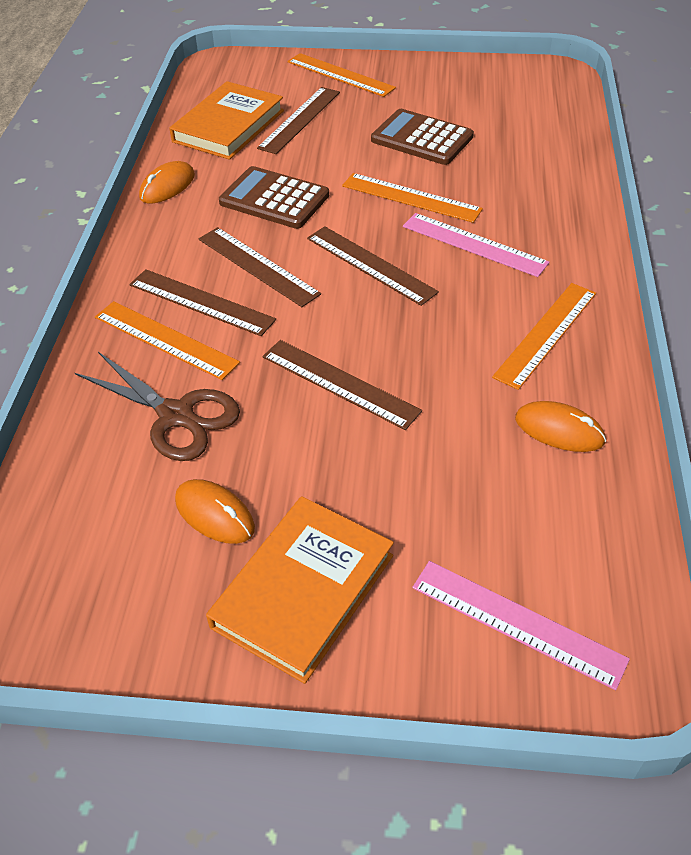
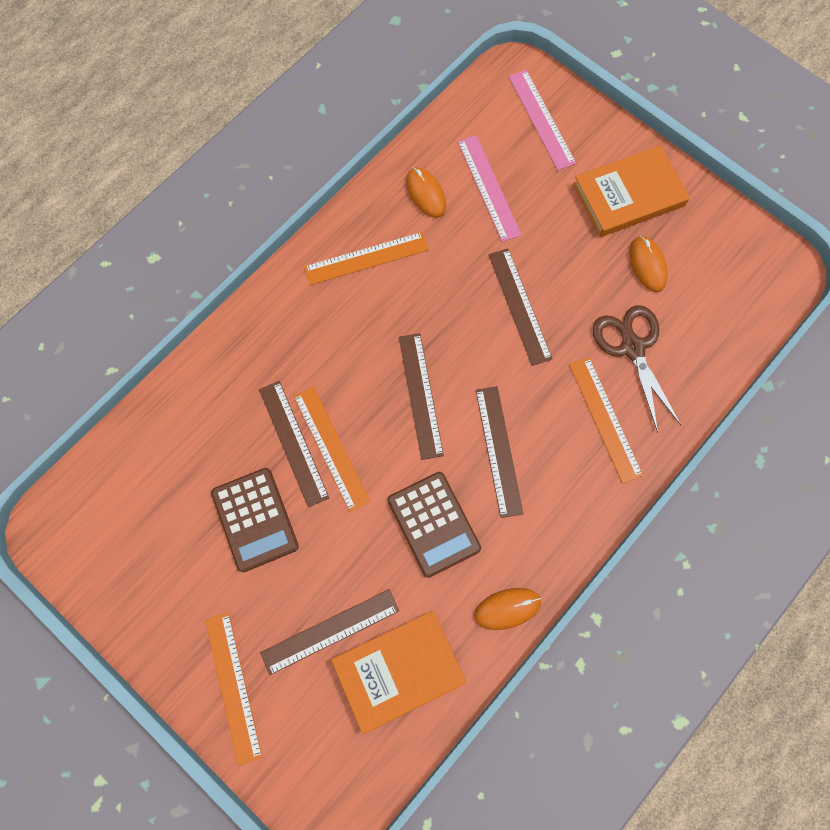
camera: 145 degrees left, 25 degrees up
brown ruler [129,269,276,336] -> brown ruler moved to [259,381,329,507]
pink ruler [403,213,550,277] -> pink ruler moved to [458,135,522,242]

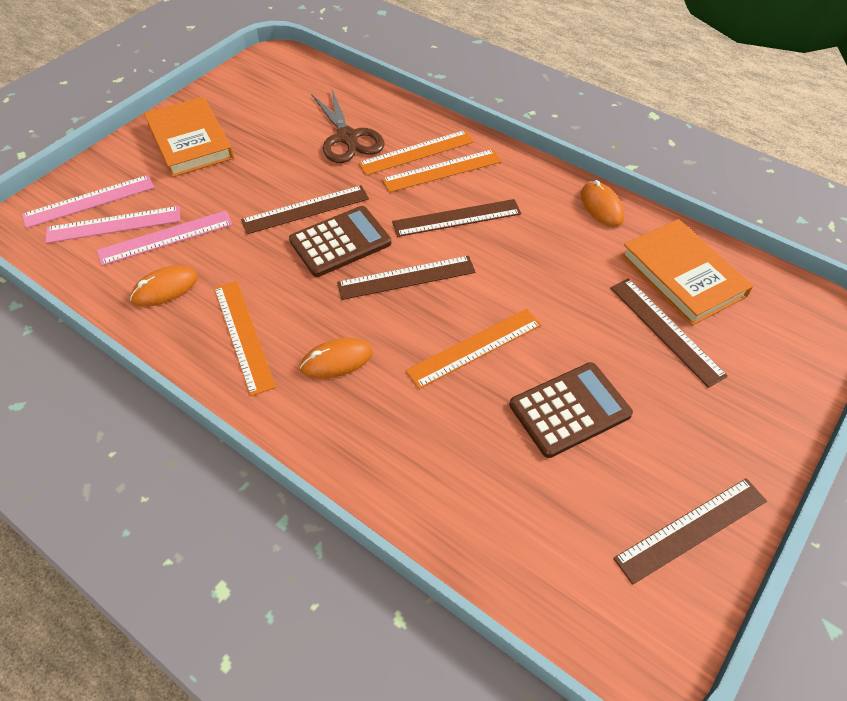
camera: 95 degrees left, 20 degrees down
orange ruler [205,612,262,766] -> orange ruler moved to [382,149,502,192]
brown ruler [259,381,329,507] -> brown ruler moved to [613,478,767,585]
brown calculator [388,472,481,578] -> brown calculator moved to [289,206,391,277]
brown scissors [593,305,681,433] -> brown scissors turned 90 degrees counterclockwise [311,90,384,163]
orange mouse [630,236,668,292] -> orange mouse moved to [300,338,373,379]
none -> pink ruler [46,206,180,243]

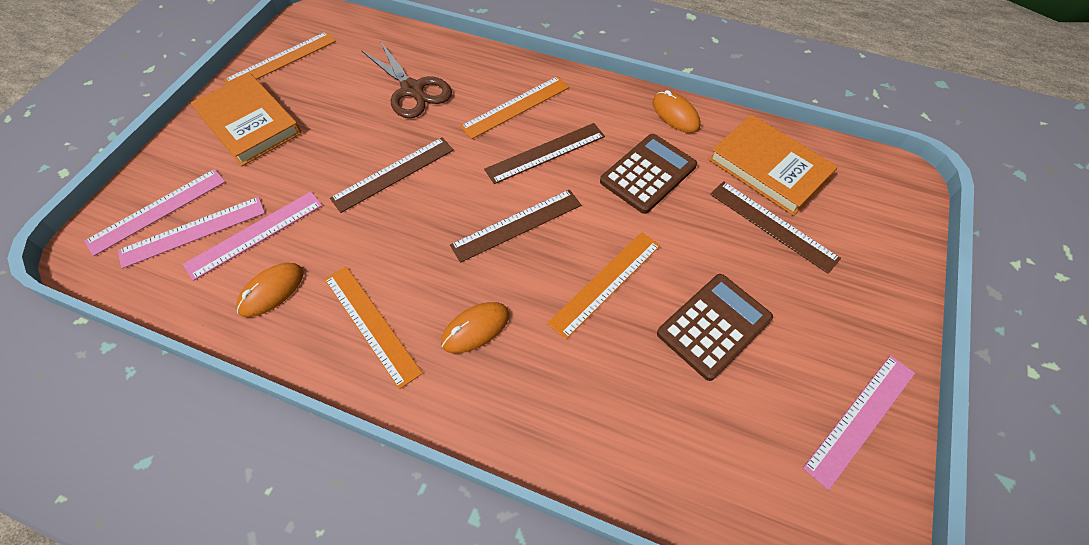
camera: 15 degrees left, 5 degrees up
brown calculator [289,206,391,277] -> brown calculator moved to [600,134,697,214]
orange ruler [358,130,474,175] -> orange ruler moved to [224,32,336,84]
brown ruler [613,478,767,585] -> pink ruler [803,355,915,490]

